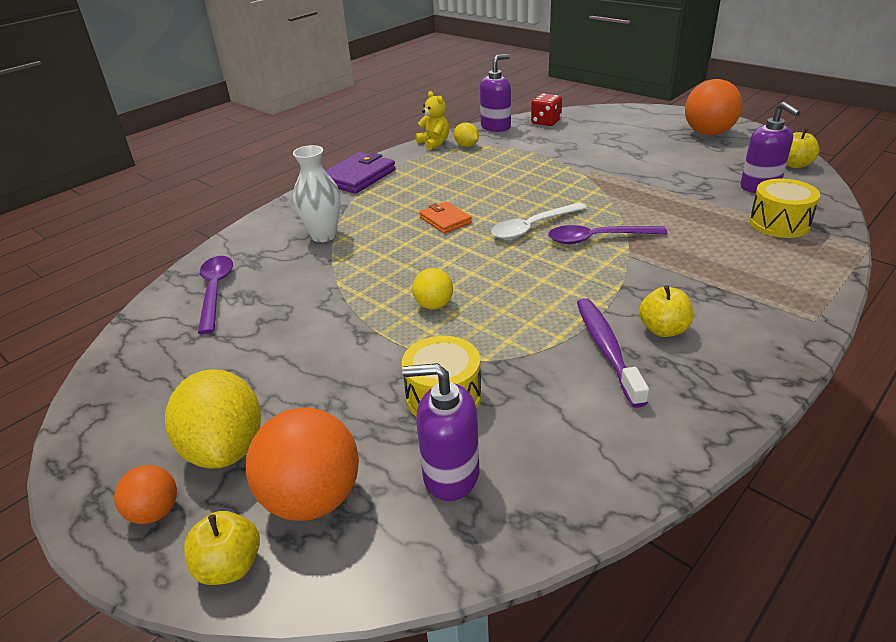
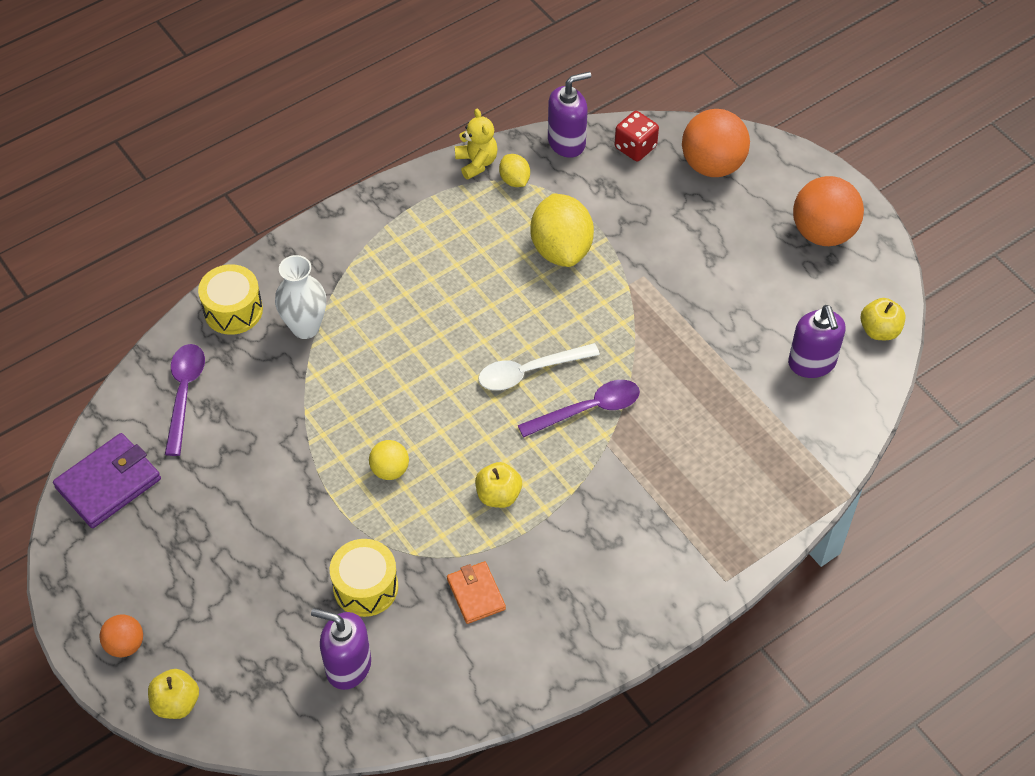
camera: 10 degrees right, 20 degrees up
yellow lemon [165,369,261,468] -> yellow lemon moved to [530,193,594,267]
orange ball [246,408,359,521] -> orange ball moved to [682,109,750,177]
purple wallet [325,152,396,194] -> purple wallet moved to [53,433,161,528]
orange wallet [419,202,472,234] -> orange wallet moved to [447,561,506,624]
purple spoon [548,225,668,244] -> purple spoon turned 150 degrees clockwise [518,380,640,438]
purple toothbrush [577,298,649,408] -> none
yellow apple [639,285,693,337] -> yellow apple moved to [475,462,522,508]
yellow drum [749,179,820,238] -> yellow drum moved to [198,264,263,335]

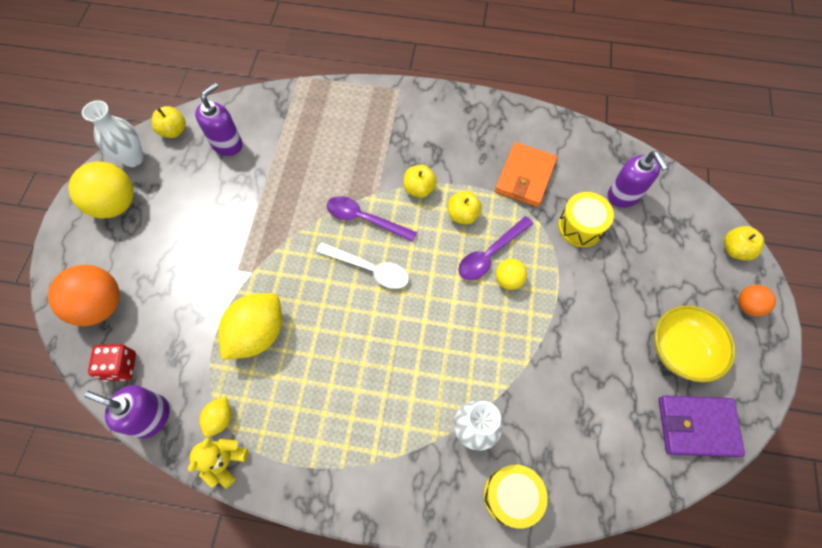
camera: 135 degrees left, 10 degrees up
purple spoon [165,344,205,456] -> purple spoon moved to [458,216,533,280]
orange wallet [447,561,506,624] -> orange wallet [495,142,557,207], size x1.61
orange ball [793,176,864,246] -> yellow ball [68,161,134,218]
none -> white vase [82,100,144,167]
none -> yellow apple [403,165,437,198]
none -> yellow bowl [654,305,736,382]

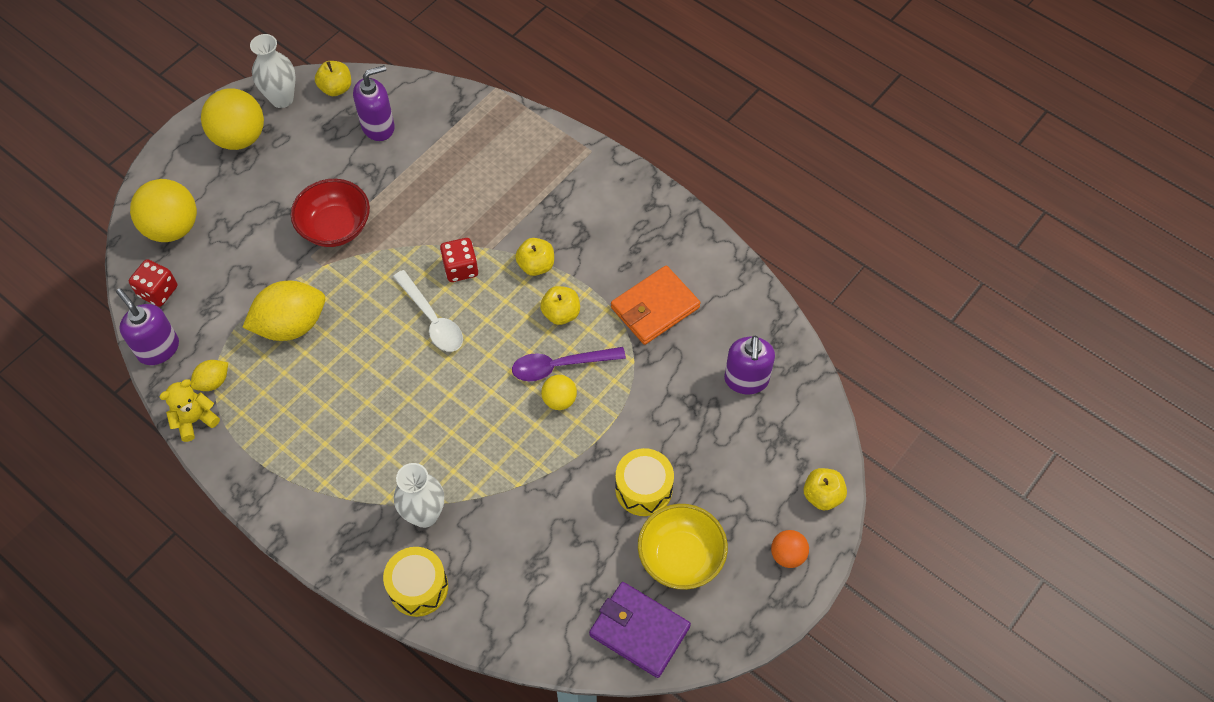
camera: 30 degrees right, 5 degrees down
orange ball [48,265,120,326] -> yellow ball [130,179,197,242]
purple spoon [326,196,417,242] -> red dice [440,238,478,282]
yellow drum [558,192,614,247] -> yellow drum moved to [615,448,674,516]
none -> red bowl [291,179,370,247]

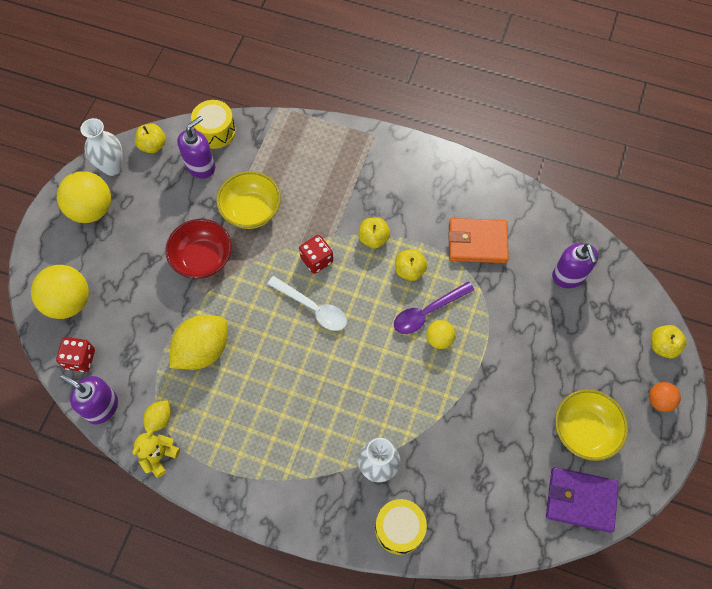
camera: 20 degrees left, 5 degrees up
orange wallet [611,266,700,345] -> orange wallet turned 60 degrees clockwise [448,218,509,263]
yellow drum [615,448,674,516] -> yellow drum moved to [191,100,236,149]
none -> yellow bowl [216,171,281,229]

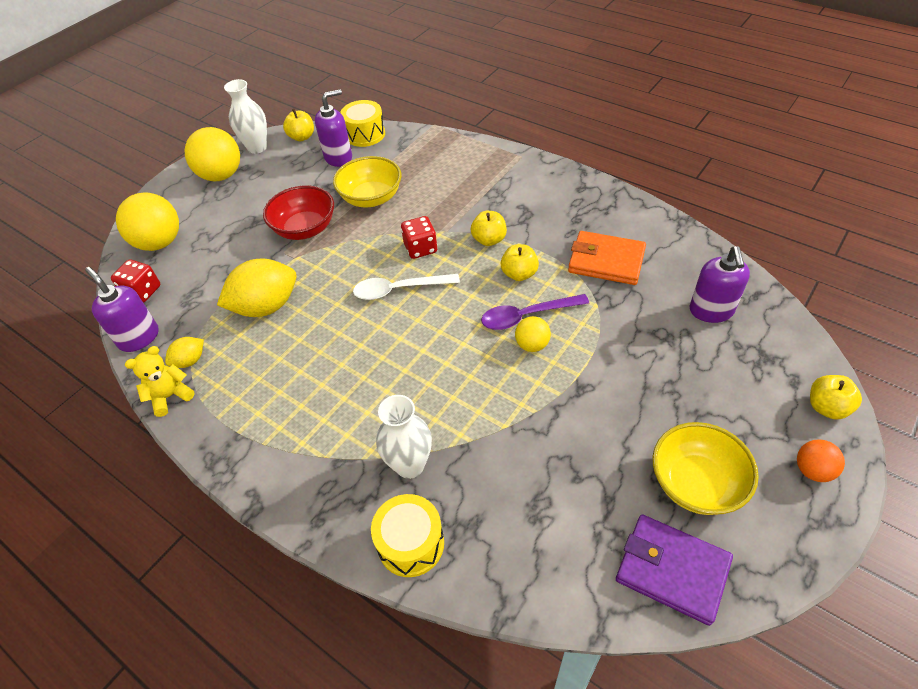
camera: 20 degrees right, 15 degrees down
white spoon [267,276,347,331] -> white spoon turned 120 degrees clockwise [353,274,460,300]

